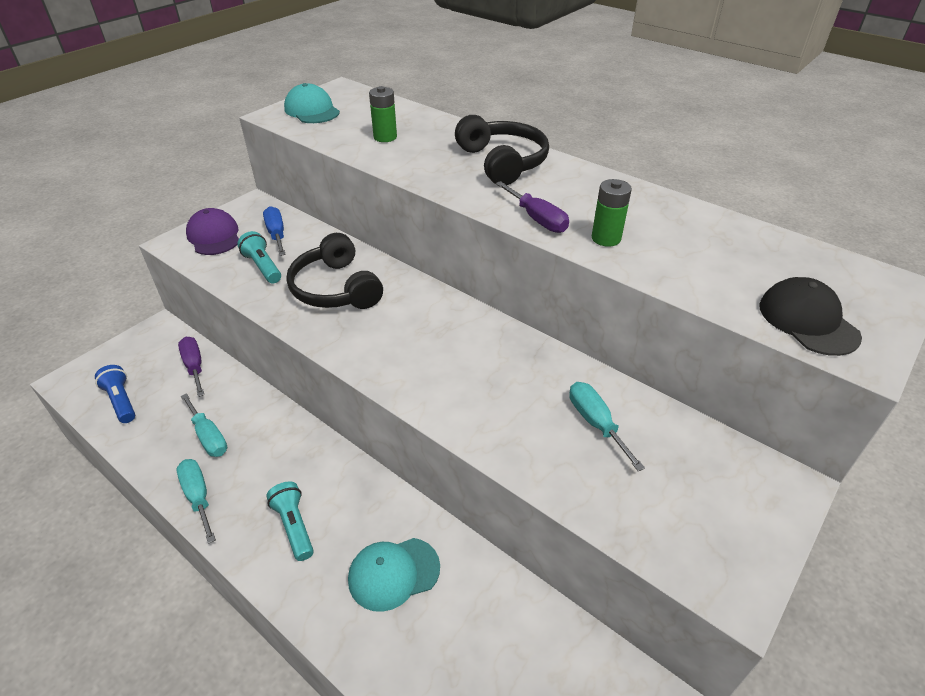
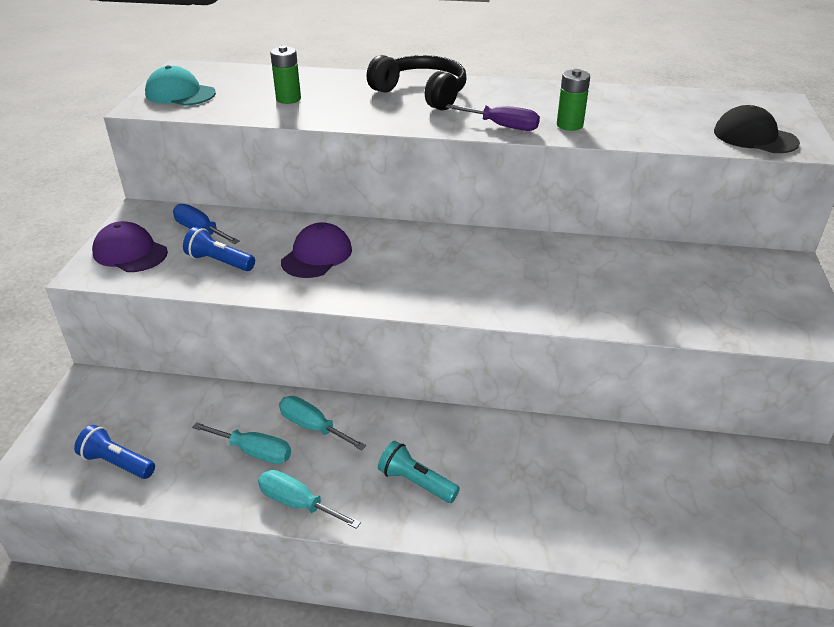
camera: 30 degrees left, 5 degrees down
purple screwdriver [178,337,204,397] -> none
turquoise flashlight [237,231,281,283] -> blue flashlight [183,227,255,271]
black headphones [286,233,383,309] -> purple cap [281,222,352,278]
turquoise cap [348,538,440,612] -> none
turquoise screwdriver [569,382,645,471] -> turquoise screwdriver moved to [279,396,366,450]

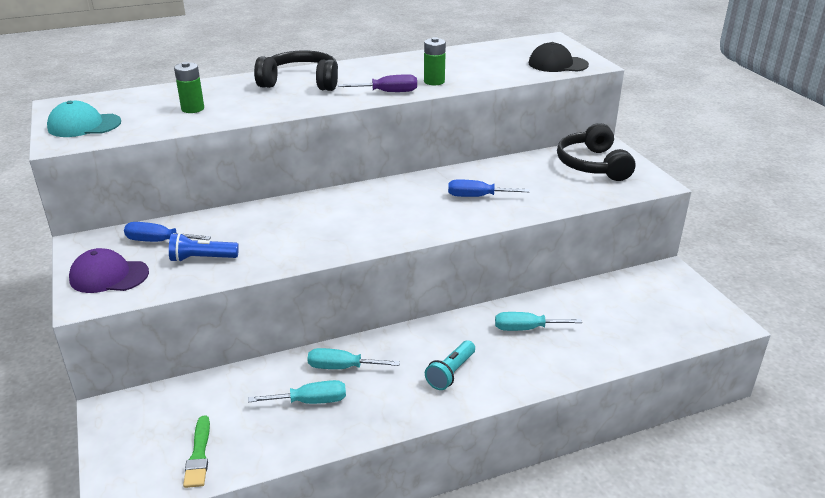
camera: 30 degrees left, 5 degrees down
blue flashlight [74,425,155,479] -> green brush [183,415,210,488]
turquoise screwdriver [258,470,361,529] -> turquoise screwdriver moved to [495,312,582,331]
purple cap [281,222,352,278] -> none
turquoise flashlight [378,441,460,503] -> turquoise flashlight turned 60 degrees counterclockwise [425,340,475,390]
none -> blue screwdriver [448,179,530,197]
none -> black headphones [557,123,636,181]

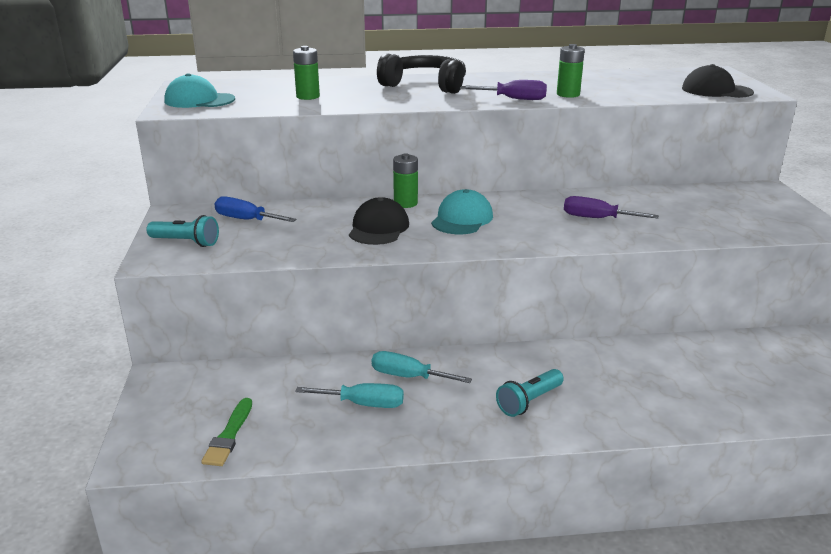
camera: 15 degrees right, 5 degrees down
purple cap [69,248,149,293] -> turquoise flashlight [146,215,219,247]
blue flashlight [169,233,239,262] -> none
blue screwdriver [448,179,530,197] -> purple screwdriver [564,196,659,218]
turquoise screwdriver [495,312,582,331] -> none
black headphones [557,123,636,181] -> none
none -> black cap [349,197,409,245]
none -> green battery [393,154,418,208]
none -> turquoise cap [431,189,493,234]

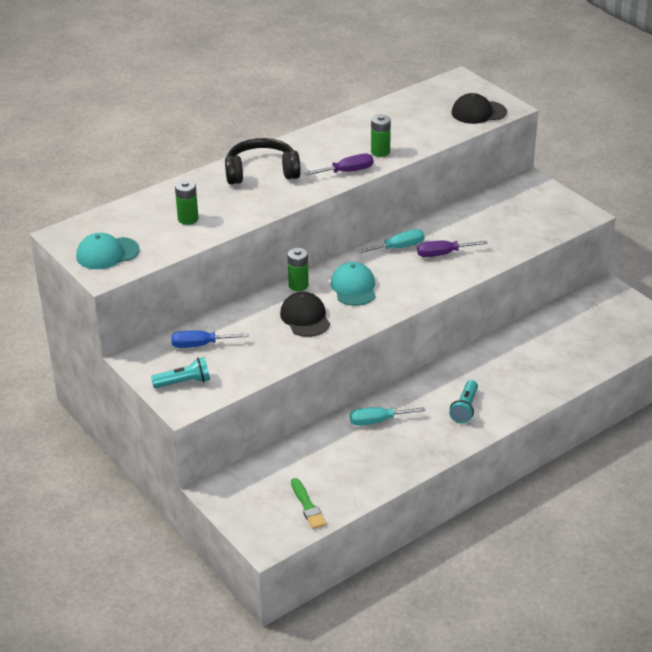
camera: 30 degrees left, 10 degrees up
turquoise screwdriver [295,383,404,408] -> turquoise screwdriver moved to [358,229,425,253]

